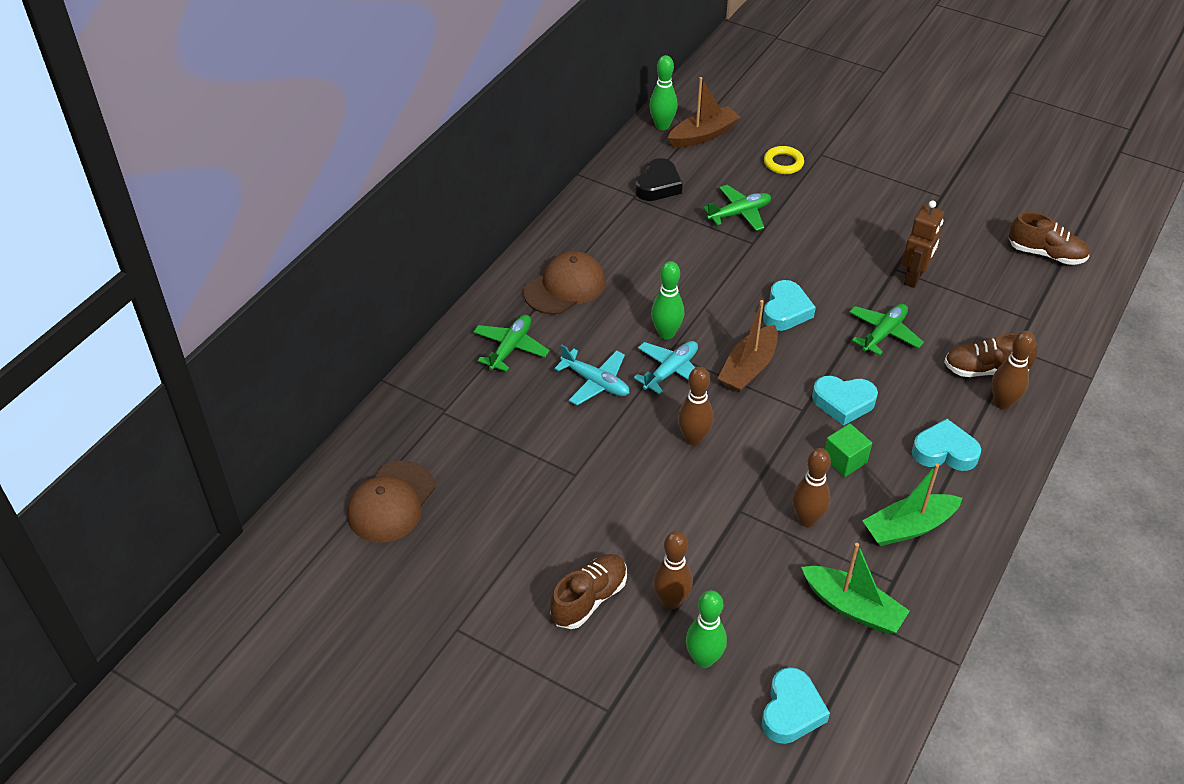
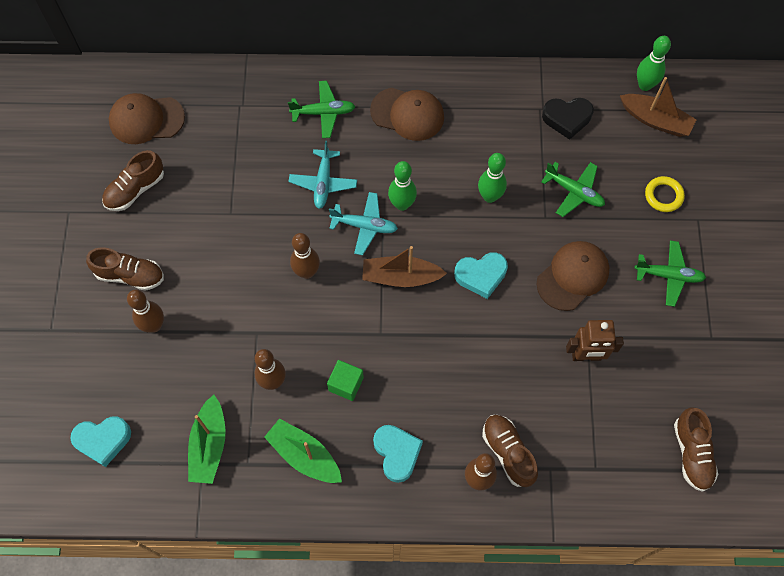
camera: 60 degrees right, 20 degrees up
green bowling pin [686,590,727,668] -> green bowling pin moved to [478,153,507,203]
turquoise heart [812,376,878,426] -> none
green plane [849,304,924,355] -> green plane moved to [635,240,706,307]
none -> brown shoe [102,150,164,211]
none -> brown cap [537,241,609,311]

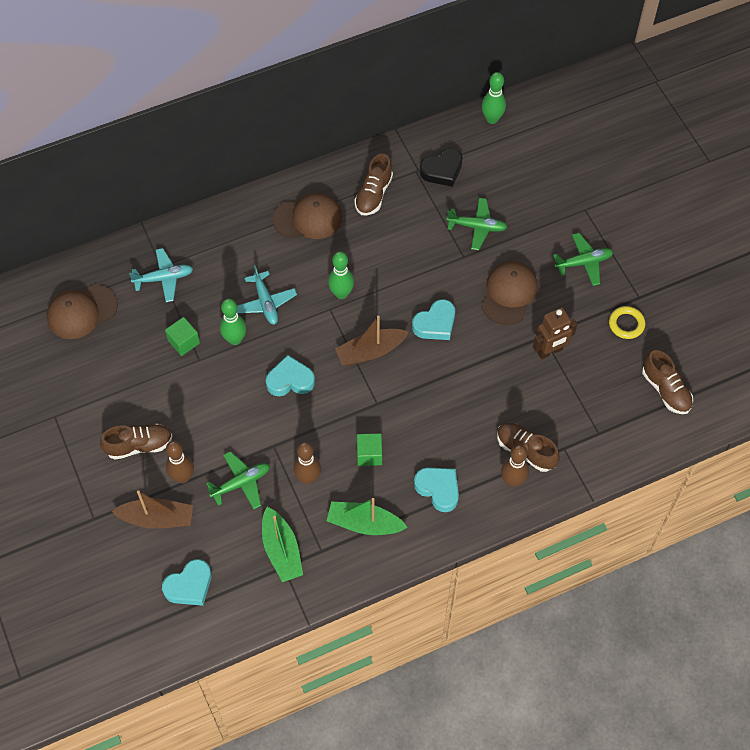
camera: 25 degrees left, 5 degrees down
brown shoe [102,150,164,211] -> brown shoe moved to [354,154,393,215]
green plane [288,81,356,138] -> green plane moved to [206,451,270,509]
brown bowling pin [290,233,320,279] -> turquoise heart [266,355,315,396]
turquoise plane [329,192,398,255] -> turquoise plane moved to [129,248,193,302]
green bowling pin [478,153,507,203] -> green bowling pin moved to [220,299,246,345]
brown boat [620,77,697,137] -> brown boat moved to [112,490,193,529]
yellow ring [645,176,685,212] -> yellow ring moved to [609,306,645,339]
none -> green cube [165,317,200,356]

